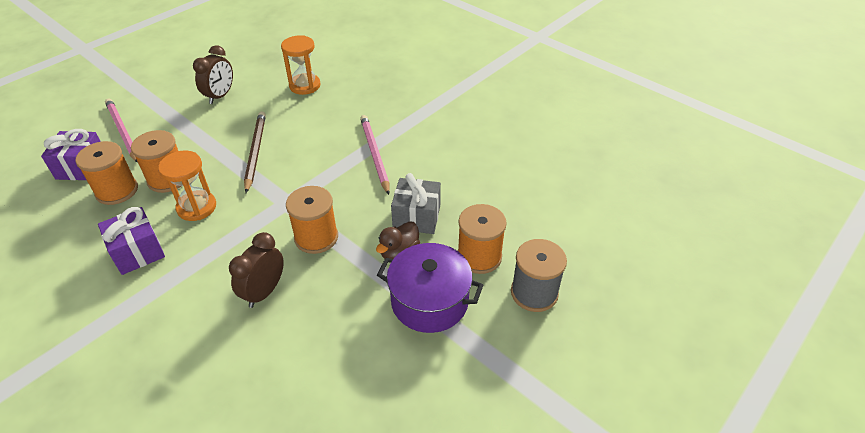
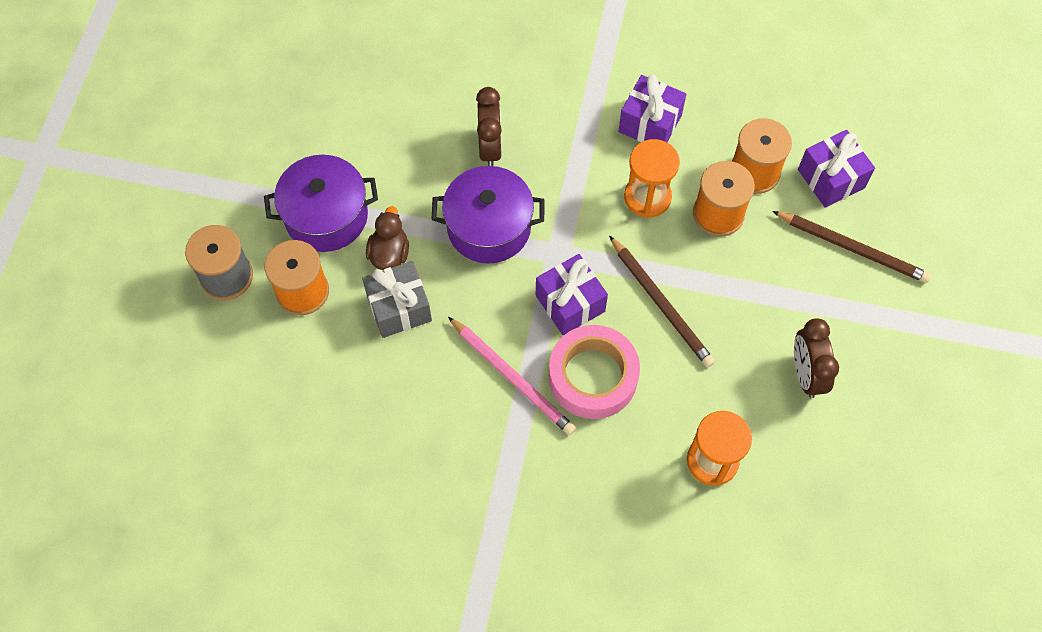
camera: 150 degrees right, 20 degrees up
pink pencil [105,98,138,163] -> brown pencil [772,211,932,283]
orange spool [286,186,338,254] -> purple pot [431,166,545,264]
none -> purple gift [536,254,608,335]
none -> pink tape [549,325,640,419]

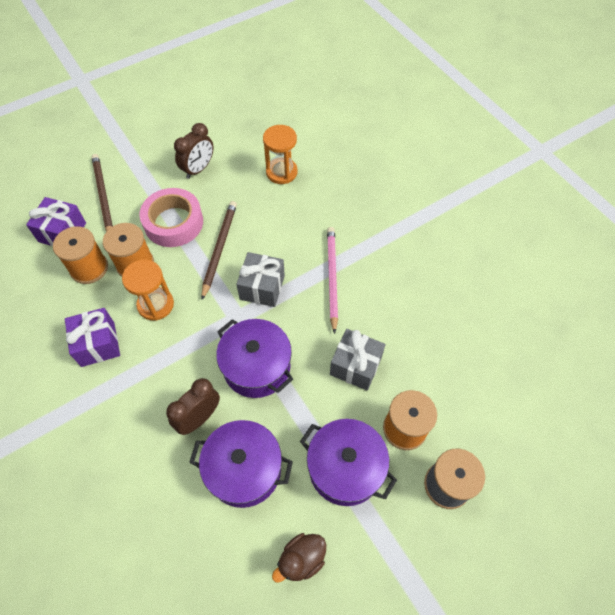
camera: 135 degrees left, 5 degrees down
brown duck [366,206,409,270] -> brown duck moved to [272,533,326,582]
purple gift [536,254,608,335] -> grey gift [236,252,285,307]
pink tape [549,325,640,419] -> pink tape moved to [139,188,203,247]
none -> purple pot [189,420,293,508]

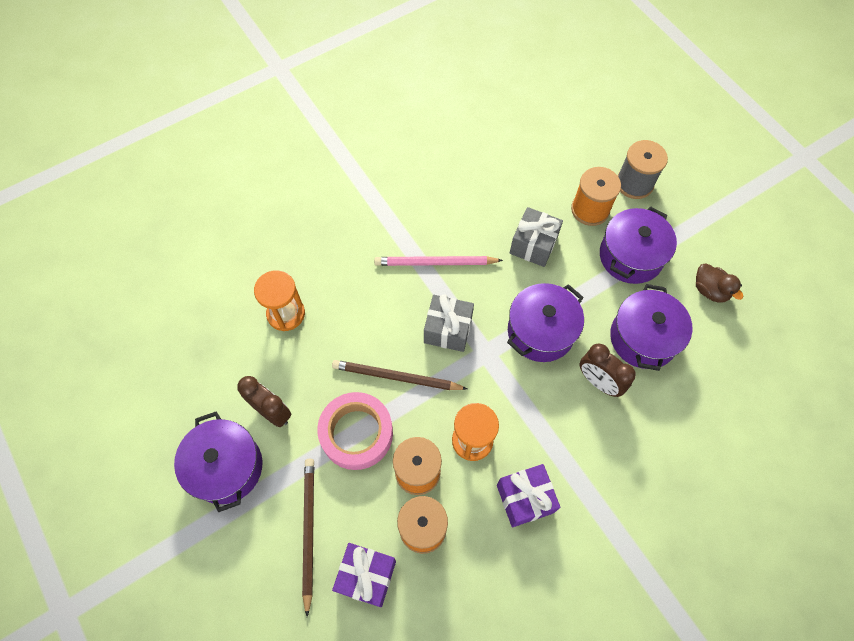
camera: 90 degrees left, 5 degrees up
brown pencil [92,154,113,232] -> brown pencil turned 105 degrees clockwise [302,459,314,617]
none -> purple pot [174,412,262,512]

